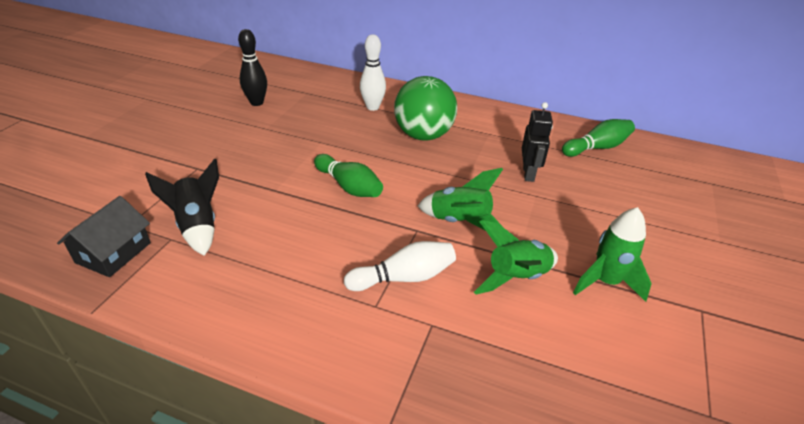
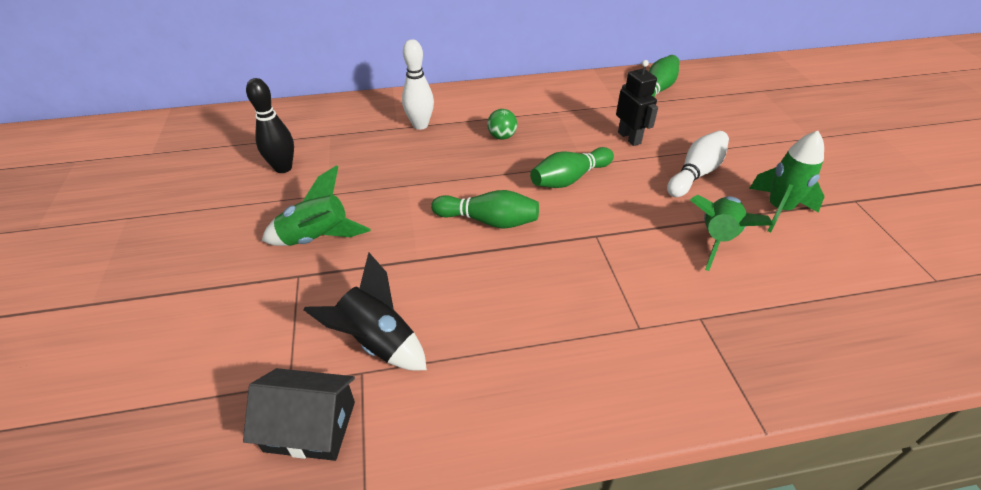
camera: 30 degrees left, 5 degrees up
black house [57,196,151,277] -> black house turned 75 degrees counterclockwise [243,368,355,461]
white bowling pin [344,241,456,291] -> white bowling pin moved to [667,131,729,197]
green ball [394,76,457,141] -> green ball [487,109,517,140], size x0.43
green rocket [418,168,503,231] -> green rocket moved to [262,165,370,246]
none -> green bowling pin [530,147,614,188]

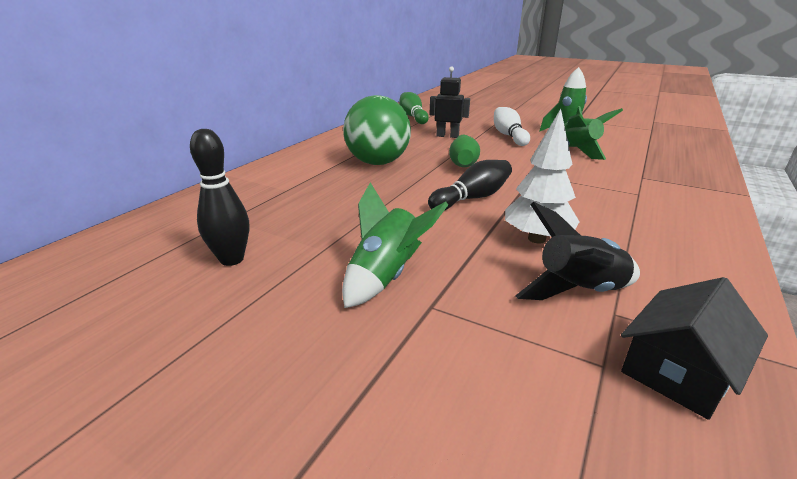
camera: 50 degrees left, 15 degrees down
white bowling pin [402,39,434,130] -> none
green bowling pin [431,190,539,229] -> black bowling pin [428,160,512,211]
green ball [487,109,517,140] -> green ball [343,95,411,165], size x2.34
none -> white tree [505,109,579,244]

